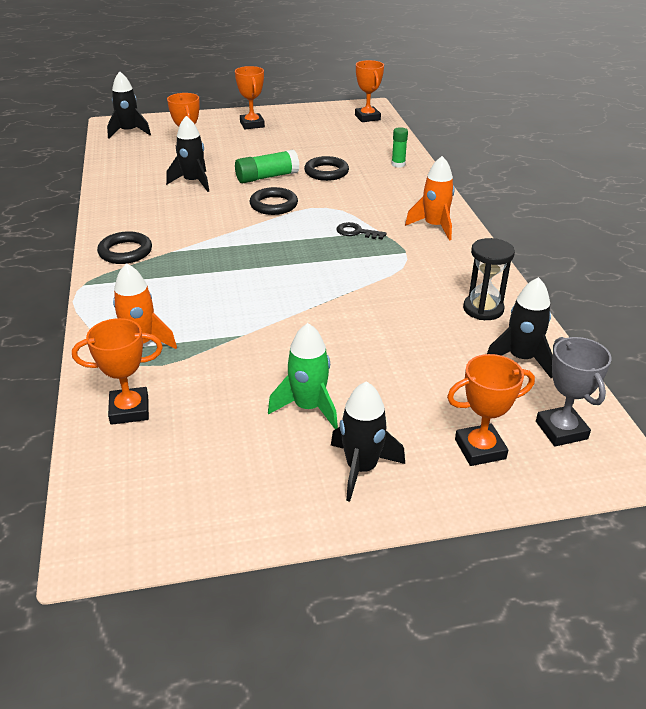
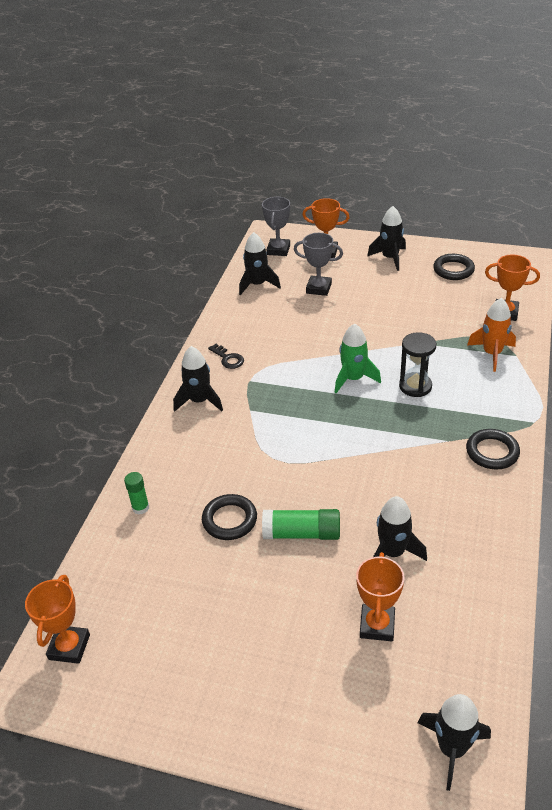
camera: 150 degrees left, 5 degrees up
orange trophy [235,66,265,129] -> none
black ring [250,187,298,215] -> black ring moved to [433,254,475,280]
green rocket [268,323,338,429] -> green rocket moved to [335,323,381,393]
black key [336,222,386,239] -> black key moved to [208,344,244,369]
orange rocket [405,156,455,240] -> black rocket [173,346,223,412]
black hourglass [463,238,515,320] -> black hourglass moved to [399,332,436,397]
none -> grey trophy [294,233,343,296]

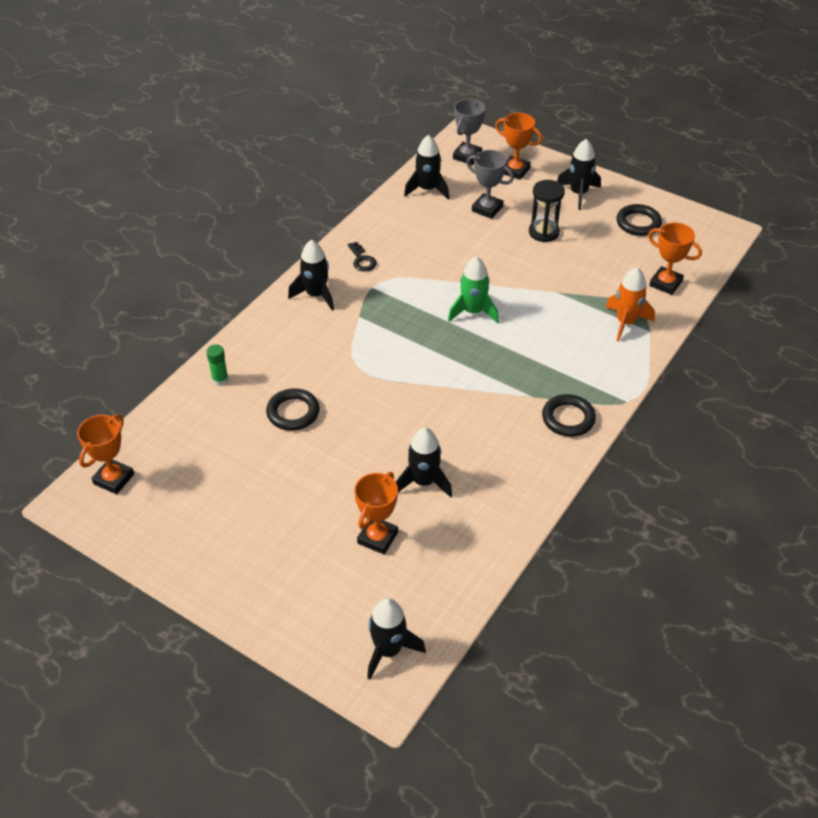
camera: 15 degrees right, 5 degrees up
green glue stick [262,509,340,540] -> none
black hourglass [399,332,436,397] -> black hourglass moved to [529,180,565,242]

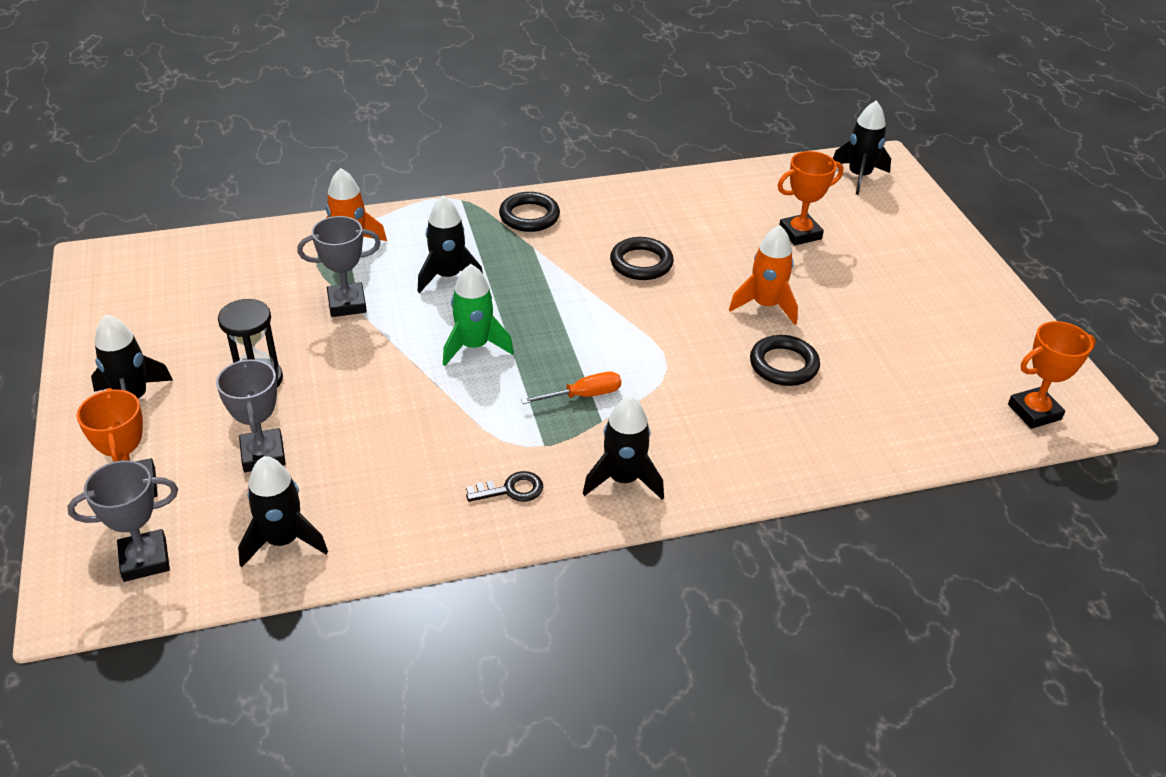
camera: 140 degrees left, 5 degrees down
green glue stick [206,344,228,386] -> none
black key [347,242,377,272] -> black key turned 60 degrees clockwise [466,471,543,502]
black rocket [396,428,452,498] -> black rocket moved to [417,196,483,293]
black ring [616,204,662,236] -> black ring moved to [610,237,674,280]
orange trophy [648,222,702,295] -> none
none -> grey trophy [297,216,381,317]
none -> orange screwdriver [521,372,621,404]
none -> orange rocket [729,225,798,325]

